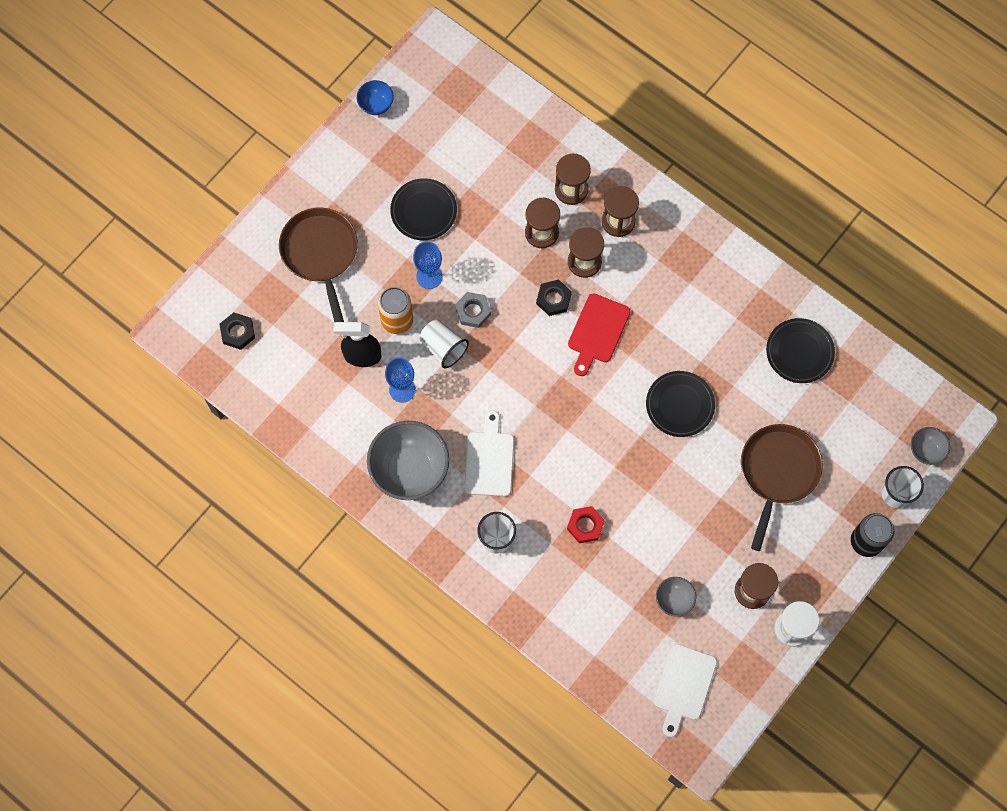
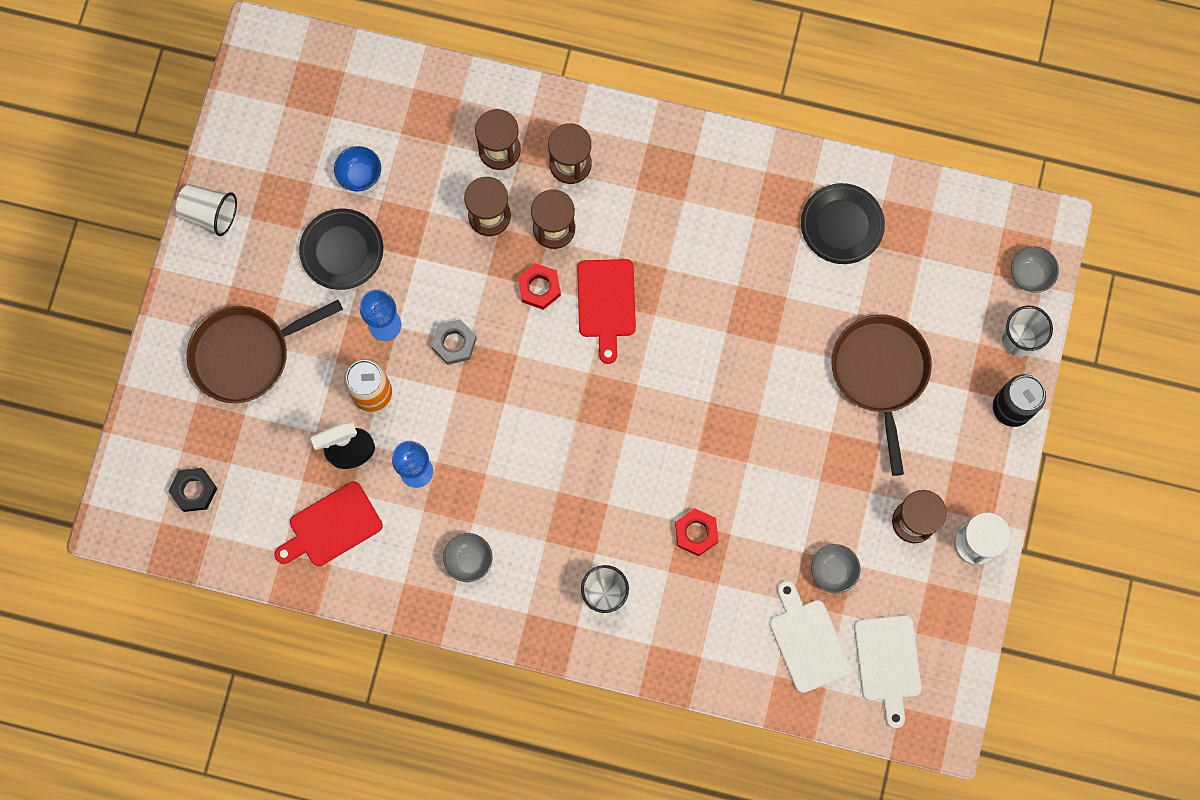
camera: 25 degrees left, 5 degrees up
brown pan [279,208,358,322] -> brown pan turned 75 degrees counterclockwise [186,300,343,403]
blue bowl [357,80,394,115] -> blue bowl moved to [334,146,381,191]
grey bowl [367,421,449,500] -> grey bowl [443,533,492,582], size x0.48
white cup [419,319,469,368] -> white cup moved to [176,184,237,236]
white cutting board [464,410,514,497] -> white cutting board moved to [770,581,851,693]
black nut [536,279,572,316] -> red nut [518,263,561,310]
black plate [646,371,715,437] -> none
none -> red cutting board [274,481,383,566]

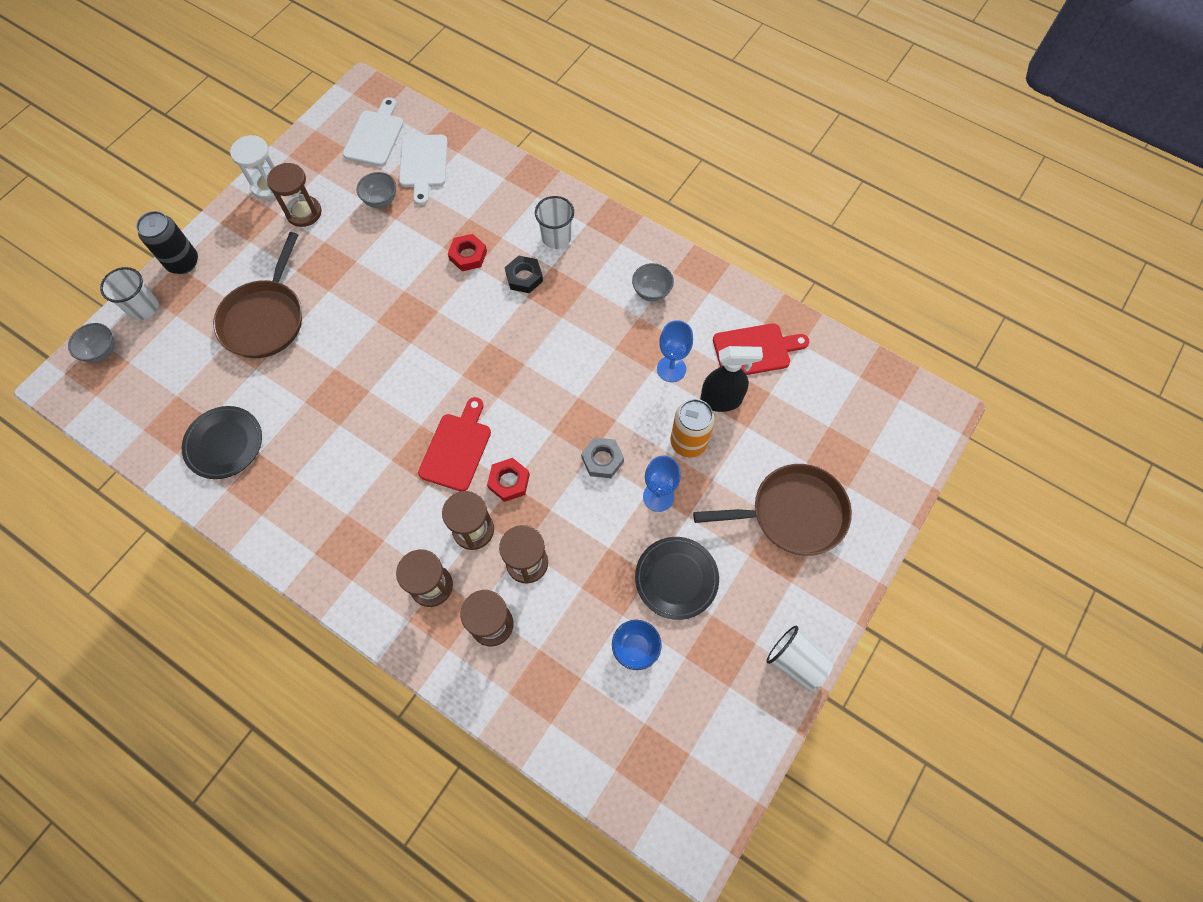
camera: 160 degrees left, 10 degrees down
black nut [168,468,217,512] -> black nut moved to [505,256,543,293]

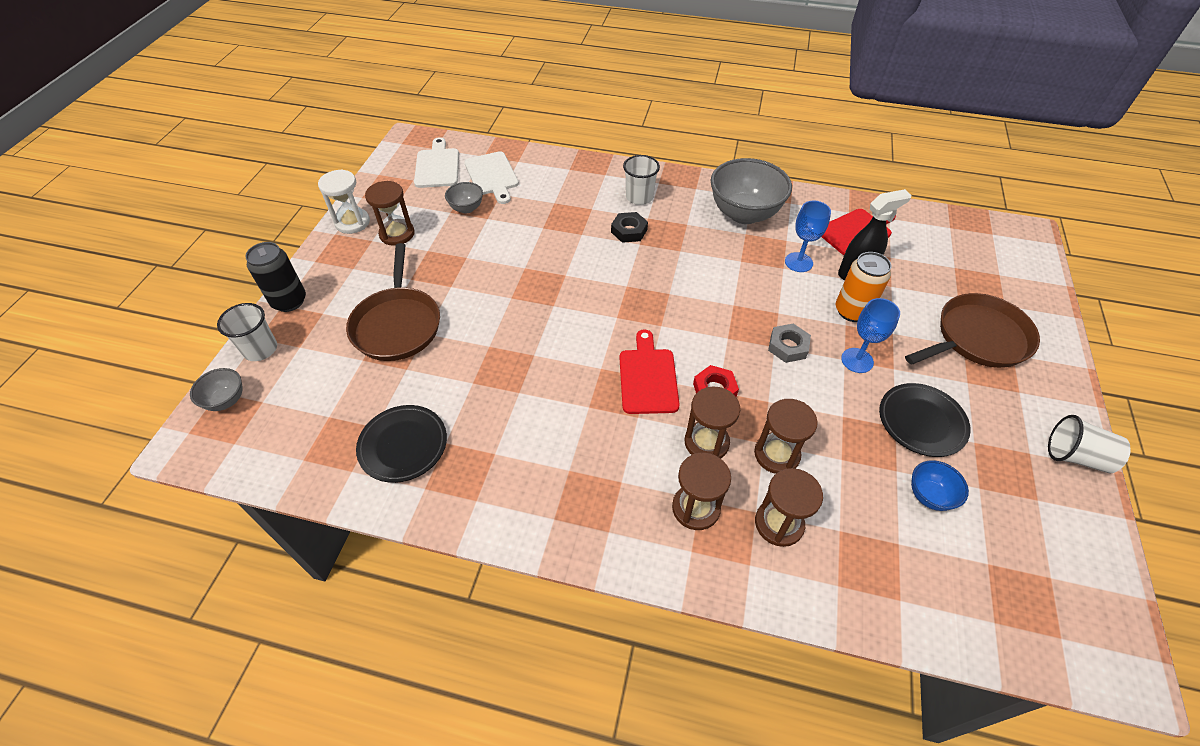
camera: 20 degrees left, 15 degrees down
red nut [448,234,487,271] -> none
grey bowl [632,263,674,301] -> grey bowl [711,158,792,224], size x2.06

